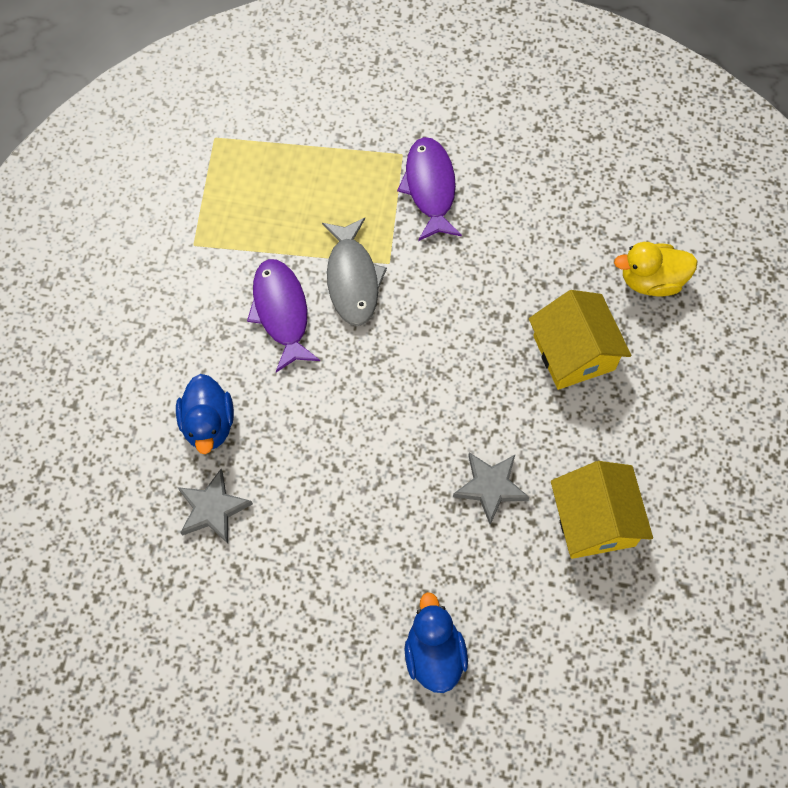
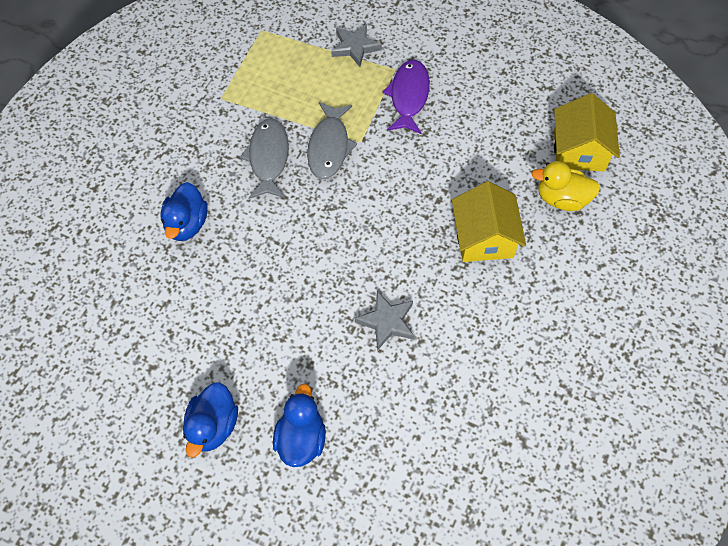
camera: 15 degrees right, 5 degrees down
grey star [178,469,253,544] -> grey star moved to [331,24,382,67]
purple fish [247,259,320,372] -> grey fish [240,118,289,199]
yellow house [551,461,653,559] -> yellow house moved to [554,93,620,171]
none -> blue duck [183,382,238,458]

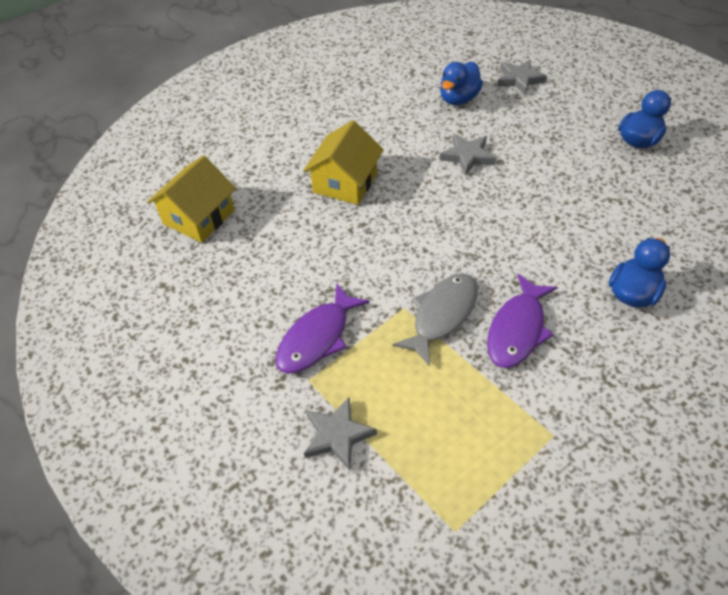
camera: 150 degrees left, 10 degrees down
grey fish [240,118,289,199] -> purple fish [487,274,557,368]
blue duck [273,384,326,467] -> blue duck moved to [440,62,483,105]
yellow duck [531,161,600,211] -> none
none -> grey star [497,60,547,95]

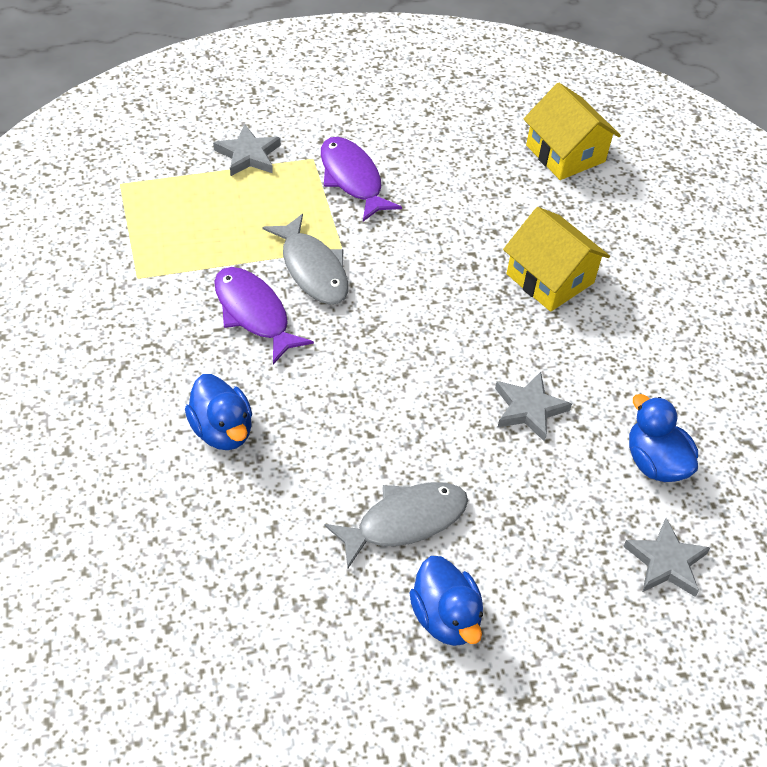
camera: 110 degrees right, 0 degrees up
none -> grey fish [324,482,468,568]

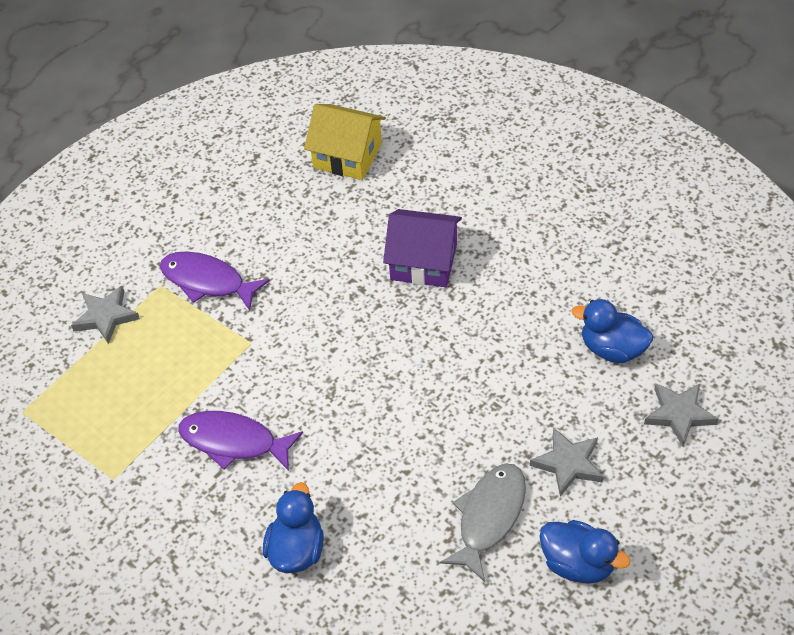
camera: 30 degrees left, 0 degrees up
blue duck [185,374,252,450] -> blue duck turned 105 degrees counterclockwise [263,482,324,573]
grey fish [262,214,348,305] -> none
grey star [495,372,572,442] -> grey star moved to [530,427,603,497]
yellow house [503,207,610,312] -> purple house [383,209,462,287]

